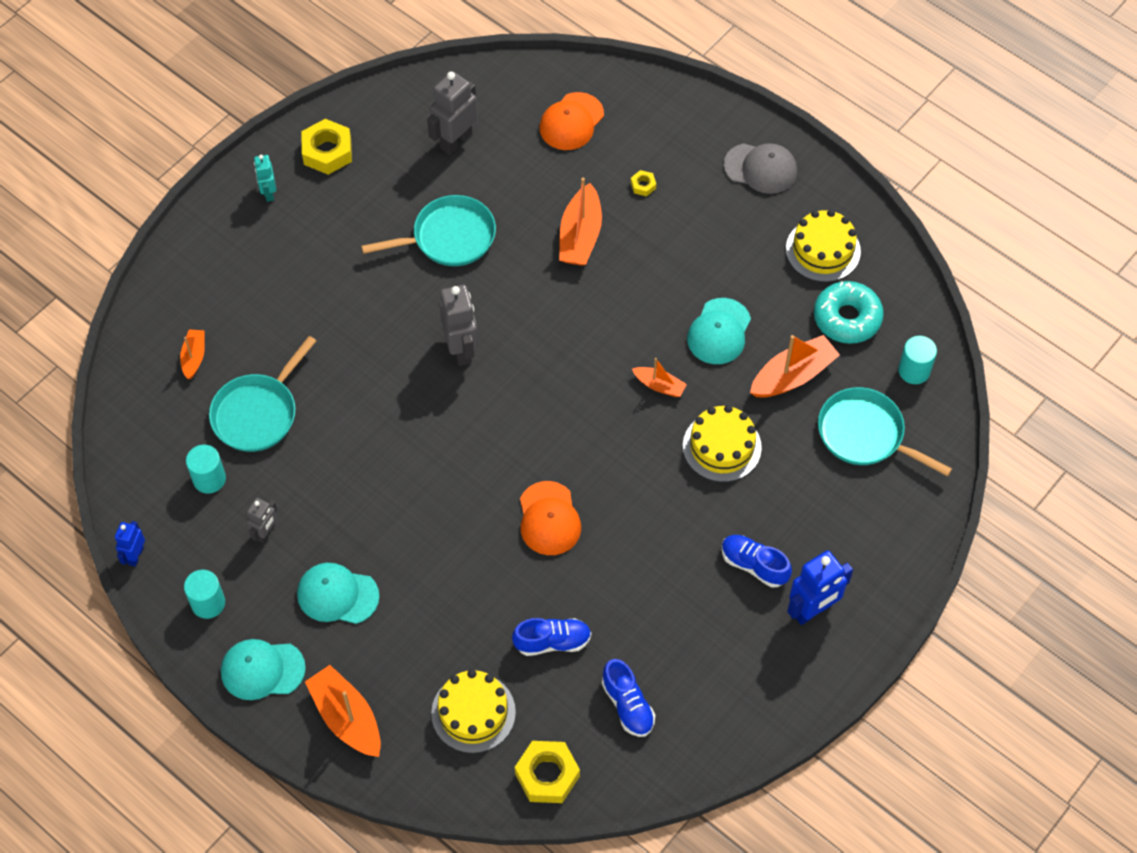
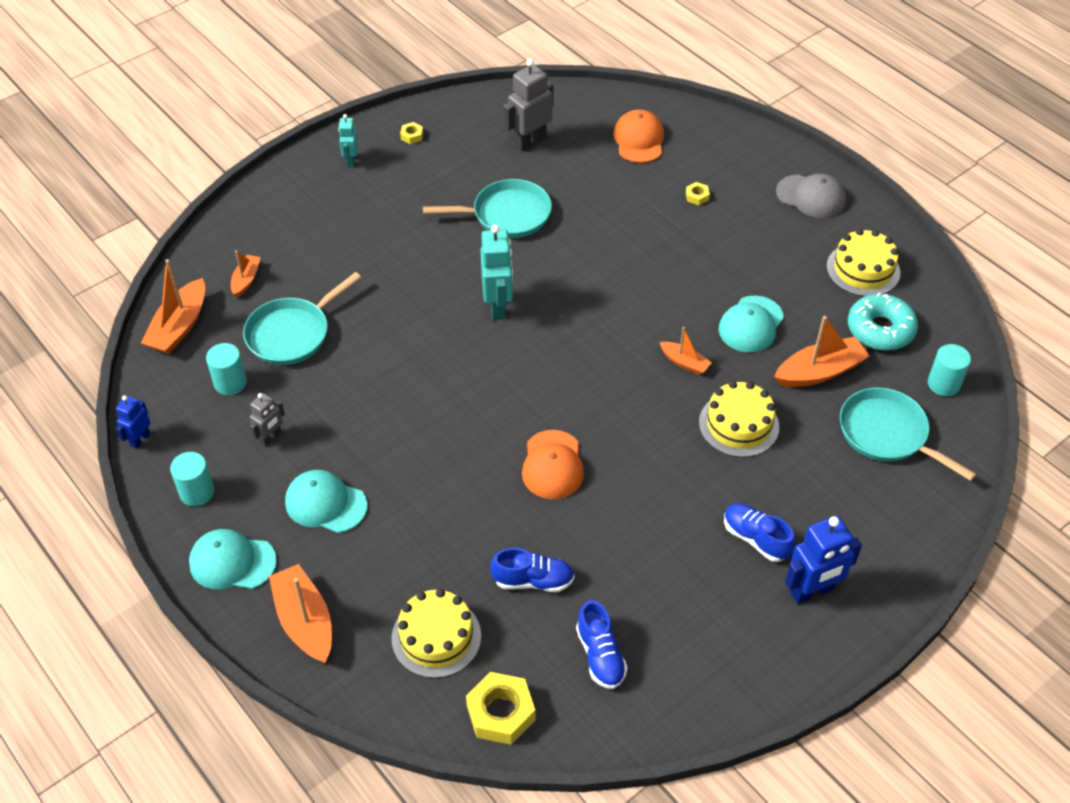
camera: 10 degrees right, 10 degrees down
yellow nut [301,119,352,175] -> yellow nut [400,122,423,144], size x0.47
grey robot [439,285,478,366] -> turquoise robot [481,225,513,320]
orange cap [539,92,604,150] -> orange cap turned 135 degrees clockwise [614,110,664,163]
orange boat [559,177,602,266] -> orange boat moved to [141,259,205,354]

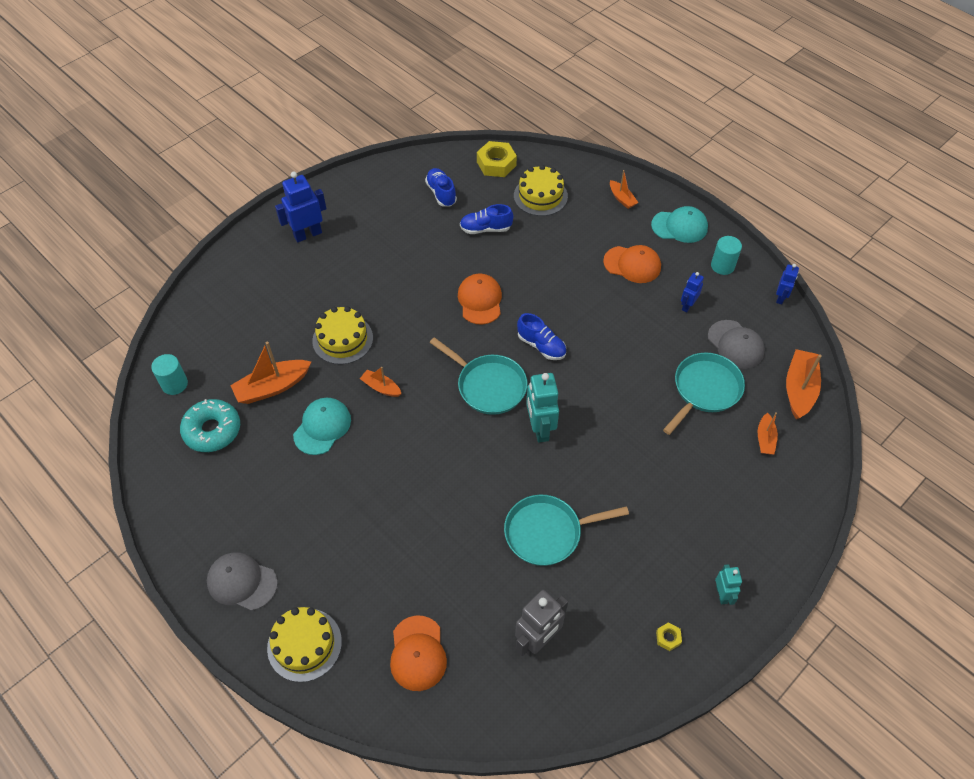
camera: 175 degrees right, 5 degrees up
turquoise cylinder [206,343,247,395] -> grey cap [708,320,765,369]
grey robot [250,393,285,446] -> blue robot [681,272,704,312]
orange boat [269,564,332,663] -> orange boat [610,170,638,209], size x0.57
turquoise cap [285,470,368,533] -> orange cap [603,245,661,283]
yellow nut [686,182,710,205] -> none
blue shoe [724,503,795,562] -> blue shoe moved to [517,313,566,360]
yellow cake [827,229,900,297] -> yellow cake moved to [267,607,342,682]
turquoise pan [840,388,976,481] -> turquoise pan moved to [429,337,528,415]

